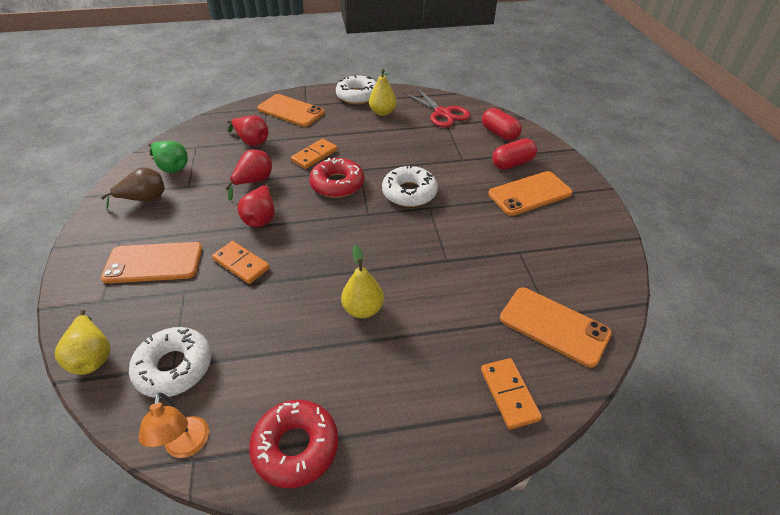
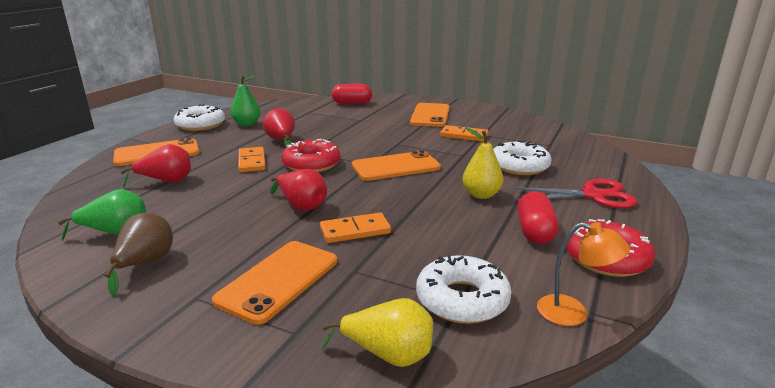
camera: 55 degrees left, 20 degrees down
red pear [225,149,272,201] -> red pear moved to [263,109,295,148]
yellow pear [369,69,397,116] -> green pear [230,76,261,126]
white donut [382,165,438,207] -> white donut moved to [493,140,552,175]
red scissors [404,88,470,127] -> red scissors moved to [513,179,638,209]
orange domino [481,358,542,430] -> orange domino moved to [440,125,488,141]
red capsule [492,138,537,170] -> red capsule moved to [517,191,559,244]
orange phone [500,287,612,368] -> orange phone moved to [352,150,441,181]

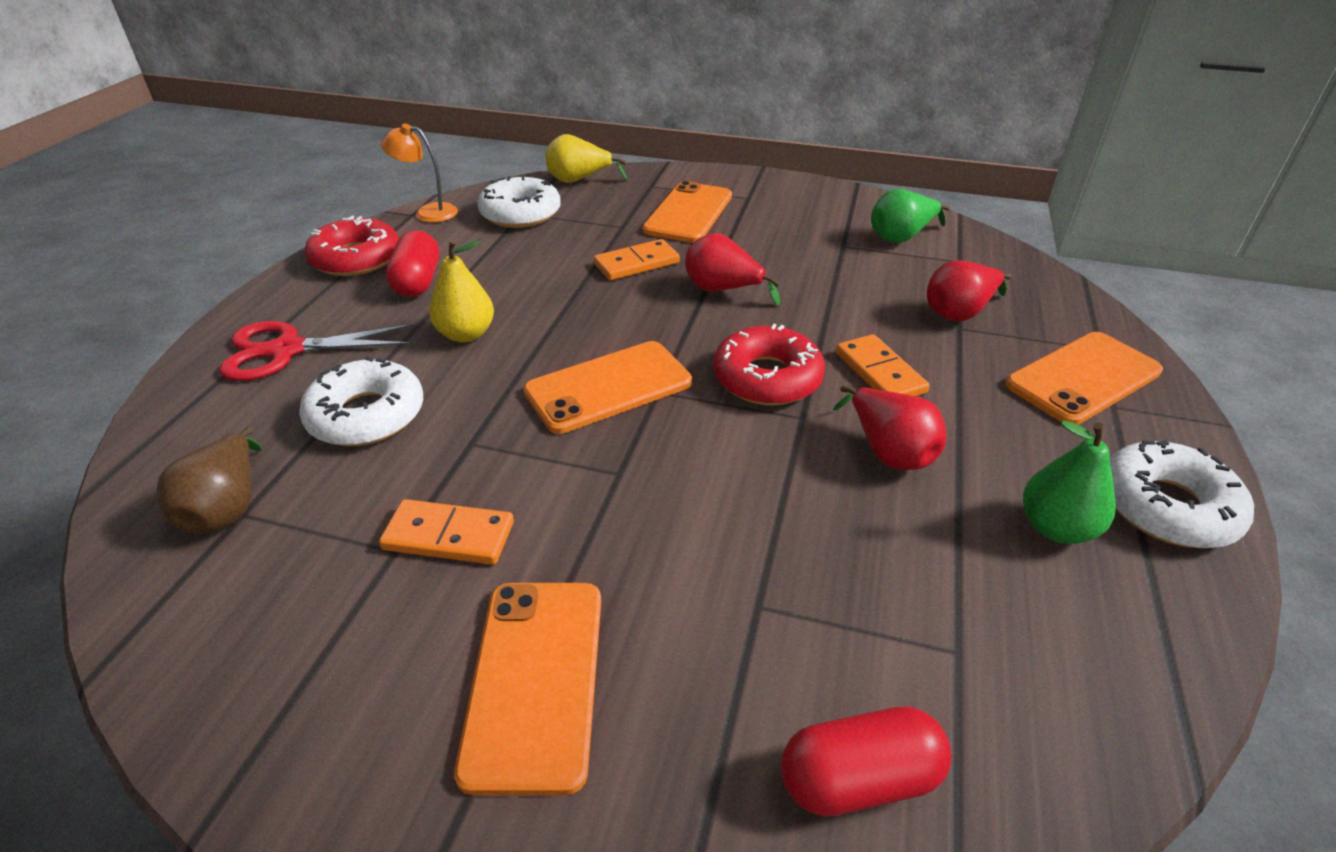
camera: 170 degrees right, 15 degrees up
brown pear [104,213,173,296] -> brown pear moved to [156,427,262,533]

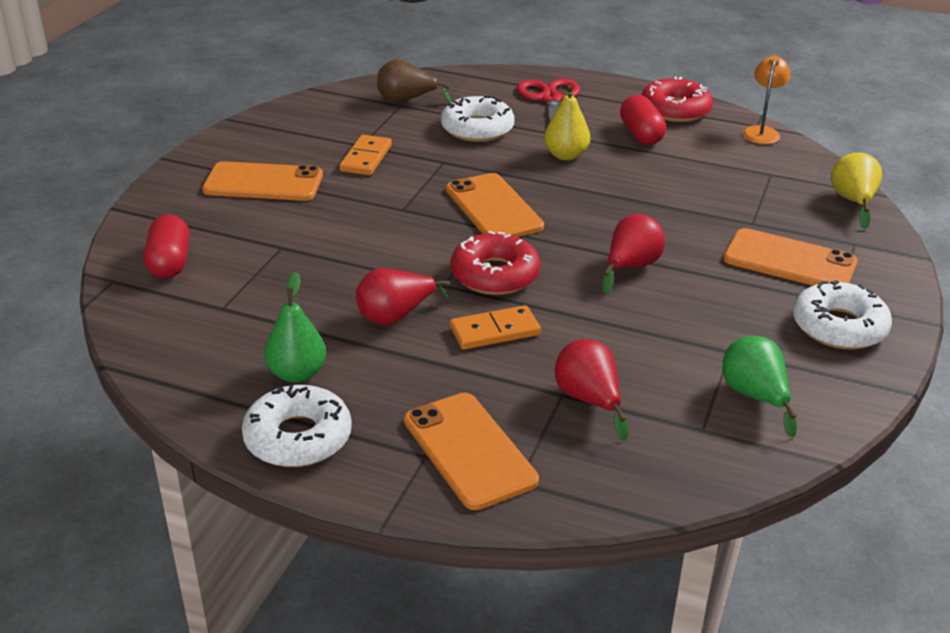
camera: 95 degrees right, 5 degrees down
red capsule [386,230,439,297] -> red capsule turned 75 degrees clockwise [620,95,666,145]
white donut [477,176,561,228] -> white donut moved to [793,280,892,350]
orange domino [594,239,680,280] -> none

